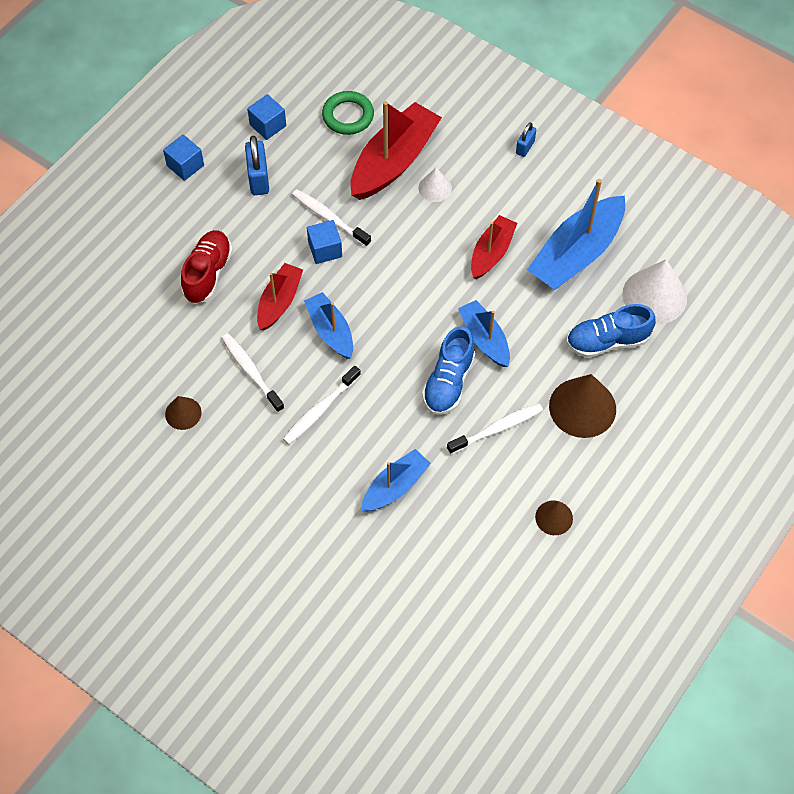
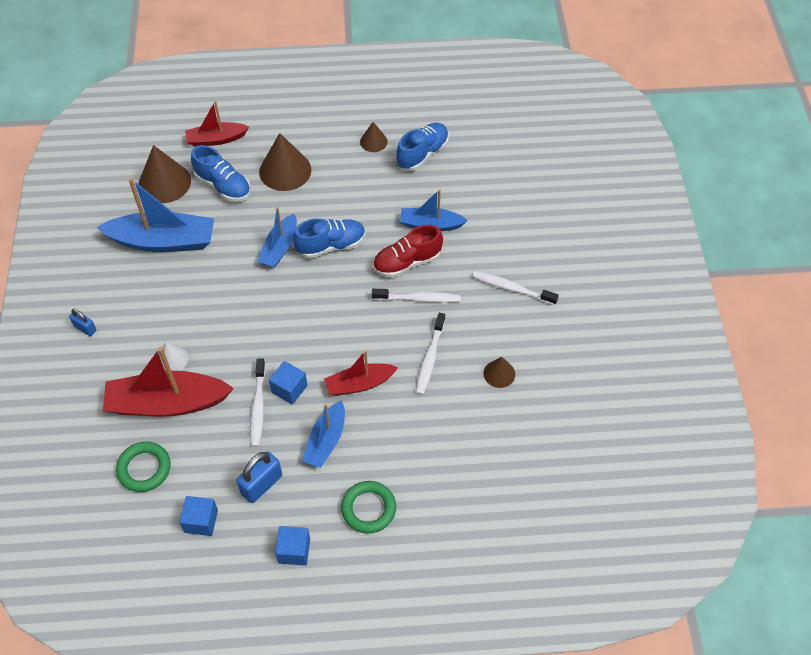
camera: 130 degrees left, 5 degrees down
red shoe [181,230,233,304] -> red shoe moved to [373,225,443,278]
blue boat [304,292,353,359] -> blue boat moved to [302,400,345,468]
white toothbrush [447,403,543,454] -> white toothbrush moved to [472,271,559,305]
red boat [471,215,517,279] -> red boat moved to [185,101,249,147]
blue padlock [516,122,536,157] -> blue padlock turned 45 degrees clockwise [69,309,96,336]
white cone [622,259,687,324] -> brown cone [138,145,191,203]
none -> green ring [341,481,396,533]
none -> blue shoe [396,123,449,171]

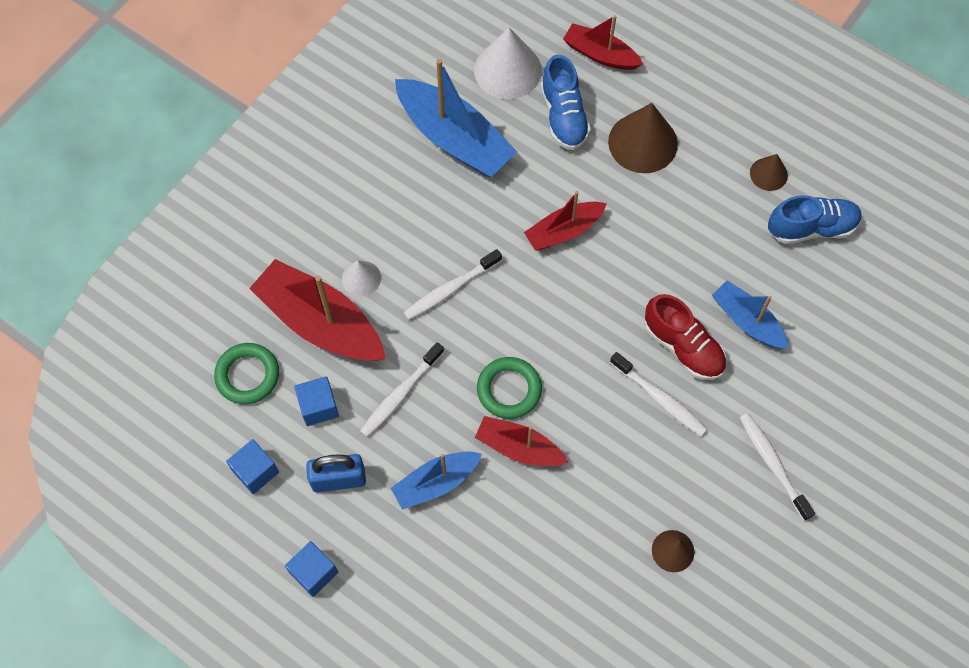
camera: 40 degrees right, 10 degrees up
blue padlock [69,309,96,336] -> none
brown cone [138,145,191,203] -> white cone [474,28,542,99]
blue boat [257,207,297,268] -> red boat [524,191,607,251]
blue cube [269,361,307,405] -> blue cube moved to [294,376,339,426]
blue shoe [293,218,366,259] -> none
green ring [341,481,396,533] -> green ring moved to [477,357,542,419]
red shoe [373,225,443,278] -> red shoe turned 150 degrees counterclockwise [645,294,726,380]
white toothbrush [416,313,445,395] -> white toothbrush moved to [403,249,502,320]

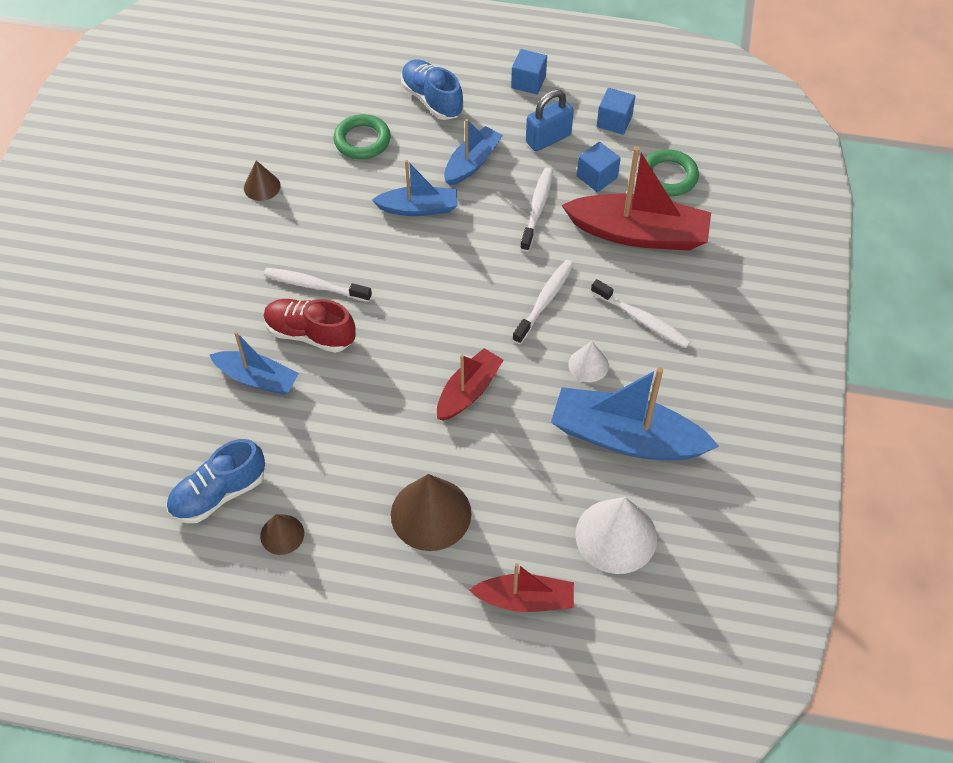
camera: 155 degrees right, 10 degrees down
white cone [342,260,381,296] -> white cone moved to [569,342,609,382]
red boat [475,416,568,466] -> blue boat [372,160,458,216]
green ring [477,357,542,419] -> green ring moved to [333,114,391,159]
blue shoe [541,55,591,150] -> blue shoe moved to [401,60,463,120]
white toothbrush [740,413,815,521] -> white toothbrush moved to [591,279,691,348]

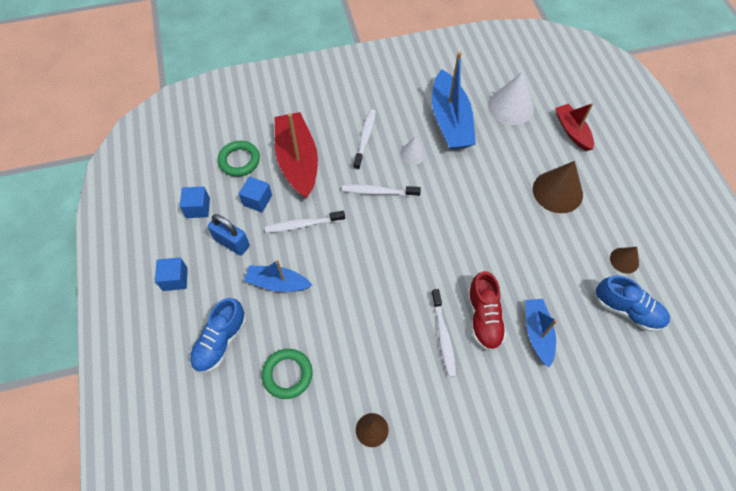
camera: 115 degrees left, 5 degrees up
blue boat [372,160,458,216] -> none
red boat [437,348,503,421] -> none

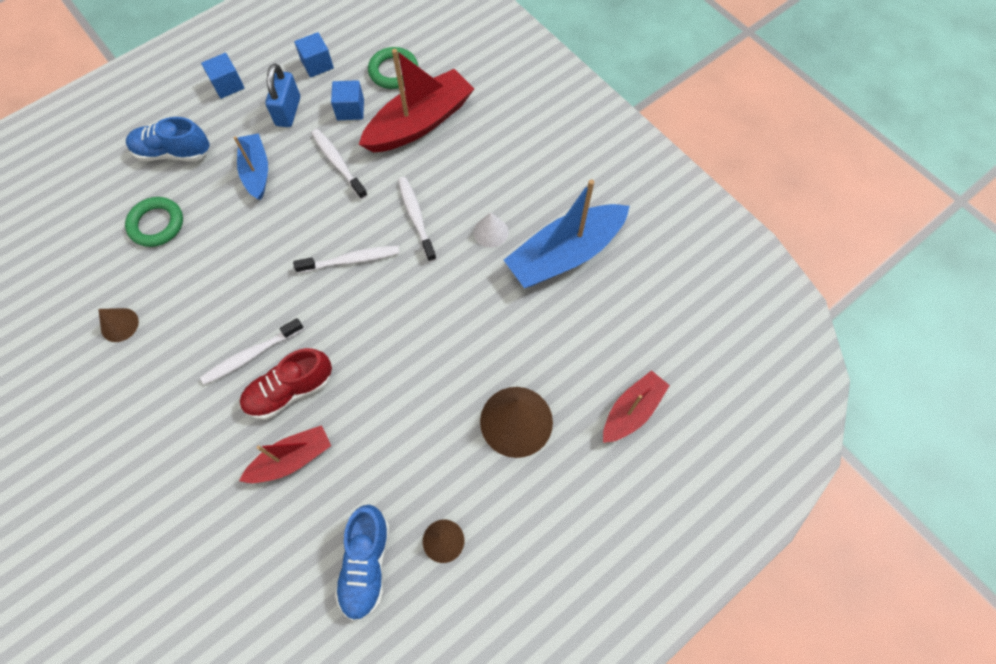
camera: 65 degrees right, 5 degrees up
white toothbrush [353,109,376,170] -> white toothbrush moved to [293,246,400,273]
white cone [488,72,534,125] -> none
blue boat [525,299,557,368] -> red boat [239,425,331,483]

